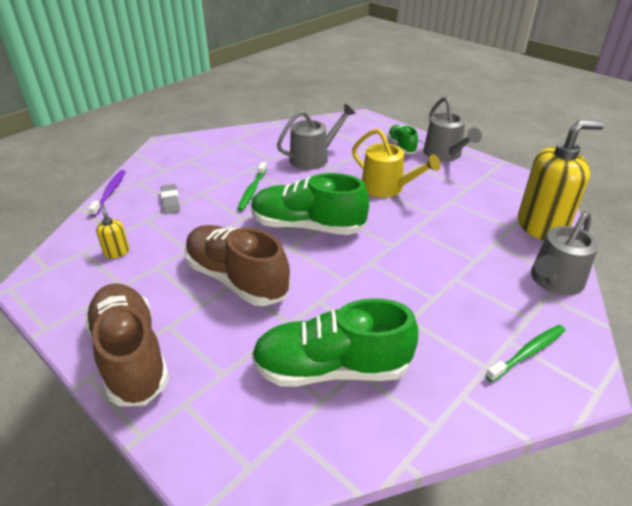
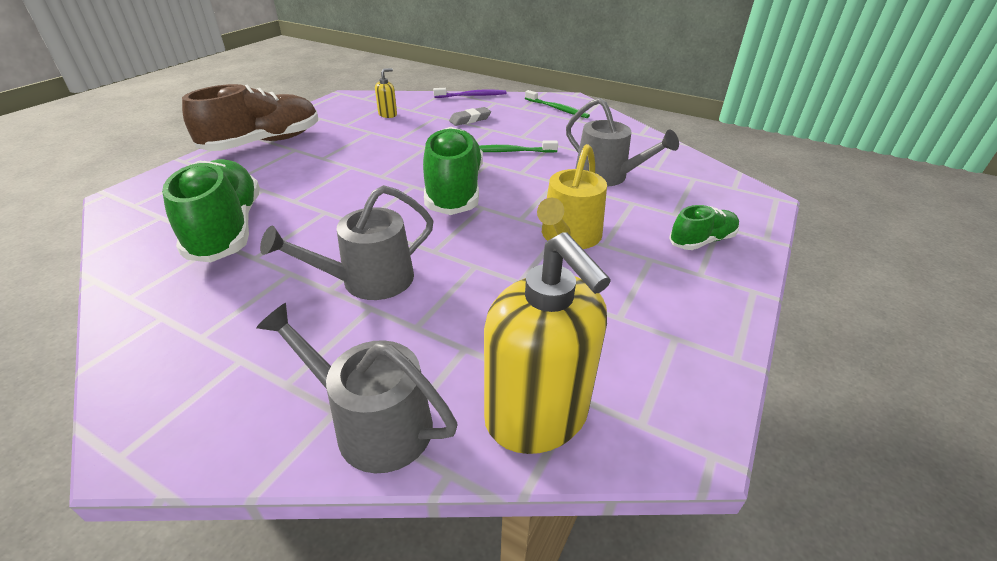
camera: 75 degrees right, 0 degrees up
brown shoe [185,225,290,306] -> none
grey watering can [423,97,482,161] -> grey watering can moved to [260,185,434,300]
green toothbrush [485,325,565,382] -> green toothbrush moved to [525,90,590,118]

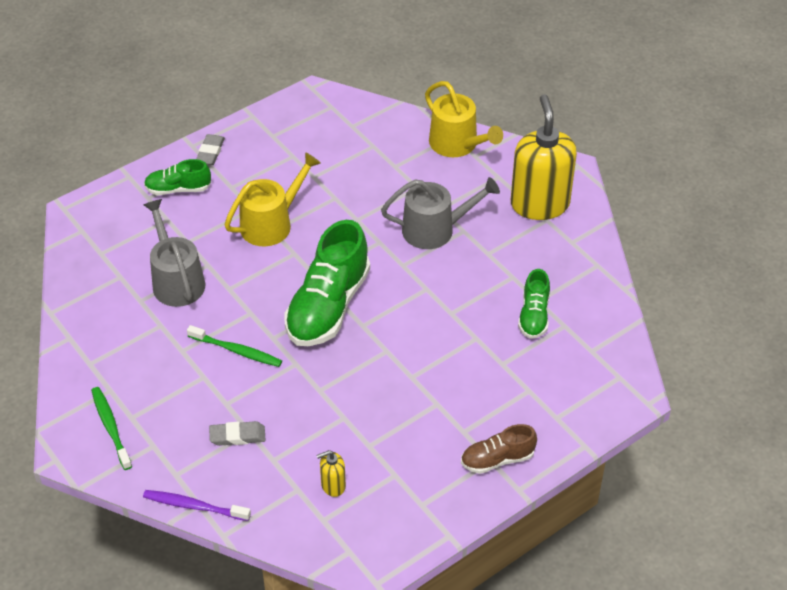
camera: 155 degrees left, 10 degrees up
green shoe [162,159,260,262] -> green shoe [518,269,550,339], size x0.53
brown shoe [182,84,318,151] -> brown shoe [461,424,537,474], size x0.53
grey watering can [256,303,457,473] -> yellow watering can [425,81,503,157]
yellow soap dispenser [484,232,611,454] -> yellow soap dispenser moved to [511,94,577,220]
none -> grey eraser [196,134,225,165]

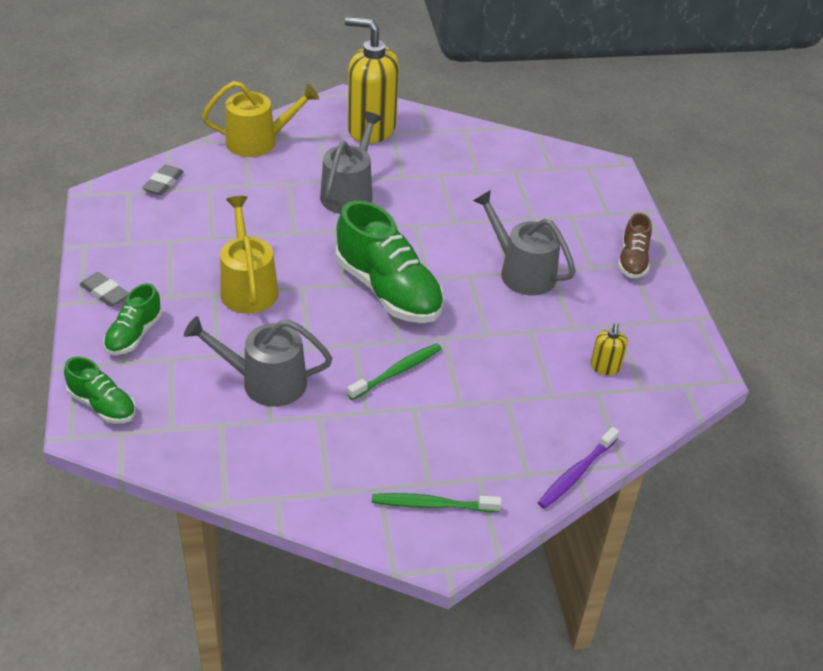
camera: 65 degrees left, 5 degrees down
grey eraser [209,421,265,446] -> grey eraser moved to [142,164,184,195]
green shoe [518,269,550,339] -> green shoe moved to [64,356,136,424]
none -> grey watering can [473,190,576,296]

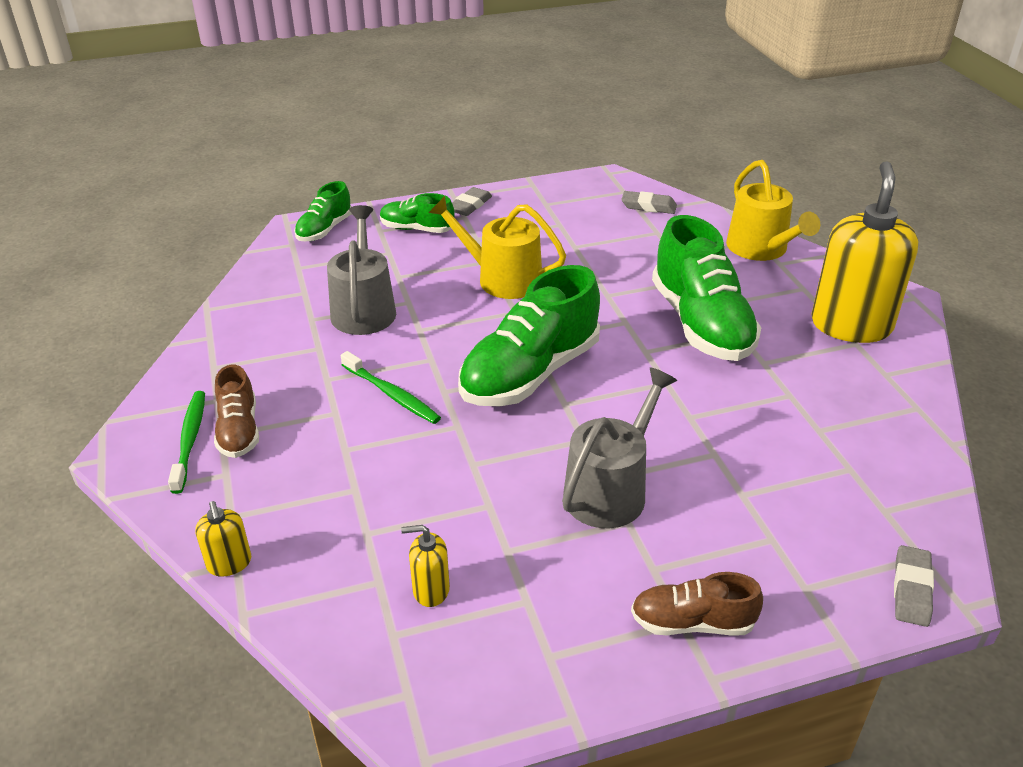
camera: 85 degrees right, 5 degrees down
yellow watering can [220,196,279,314] -> yellow watering can turned 135 degrees counterclockwise [428,196,566,299]
grey watering can [320,112,382,214] -> green shoe [652,215,762,361]
purple toothbrush [538,427,619,509] -> yellow soap dispenser [195,501,251,577]
none -> brown shoe [214,365,259,458]
none -> grey eraser [894,545,934,627]

